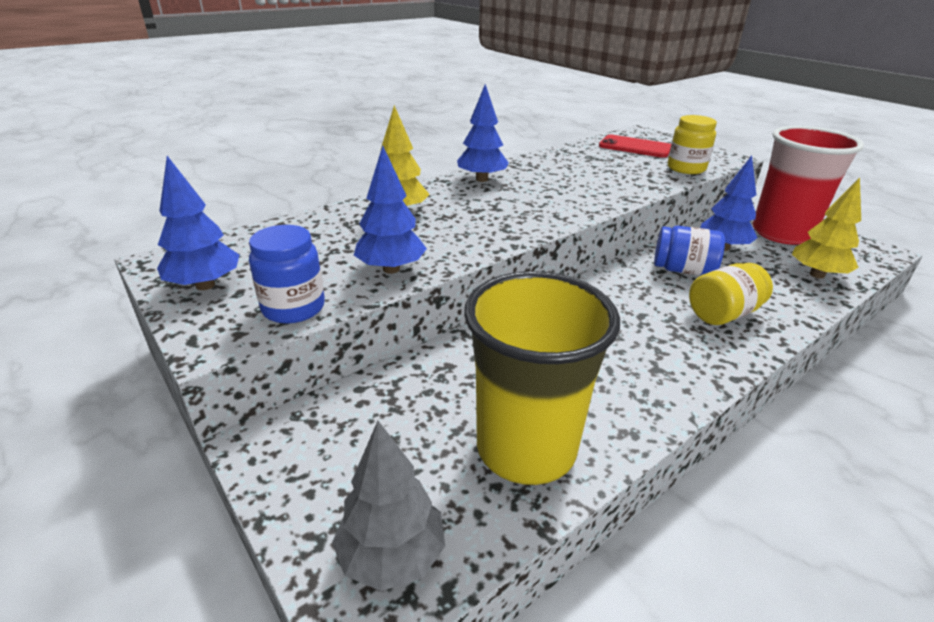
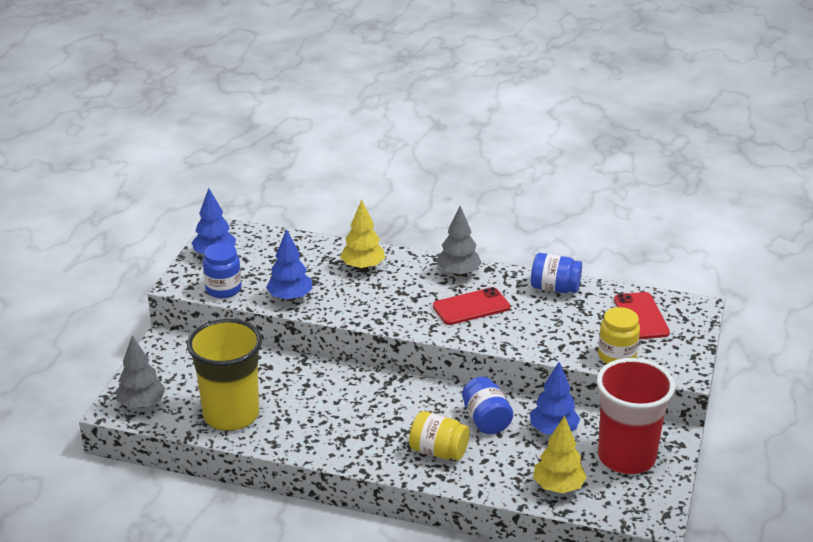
camera: 55 degrees right, 0 degrees up
blue tree [457,84,509,182] -> grey tree [436,206,482,276]
none -> red phone [433,287,510,325]
none -> blue jar [531,253,582,293]

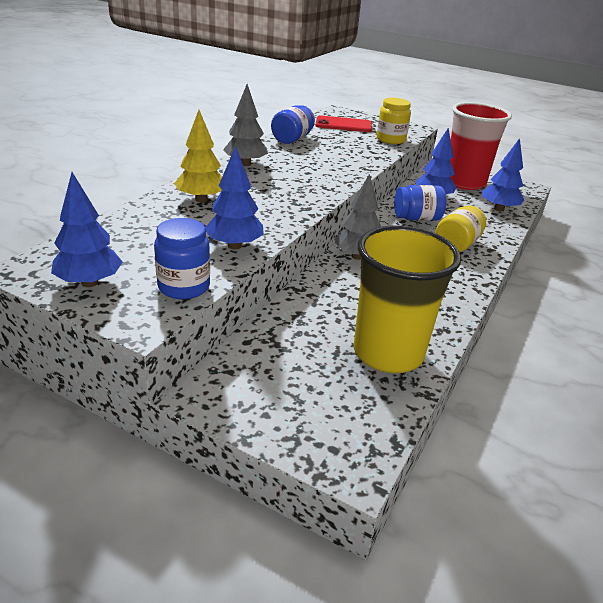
camera: 80 degrees left, 0 degrees up
grey tree [116,336,166,408] -> grey tree moved to [334,174,381,260]
red phone [433,287,510,325] -> none
yellow tree [533,416,587,493] -> blue tree [482,138,524,212]

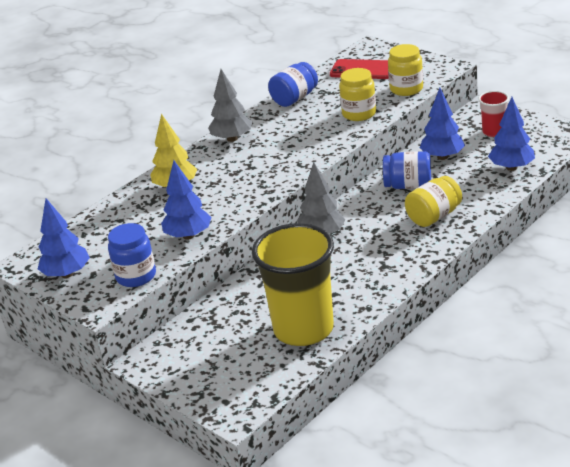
camera: 20 degrees right, 0 degrees up
red cup [450,102,512,190] -> red cup [478,91,509,137], size x0.47
none -> yellow jar [339,68,376,121]

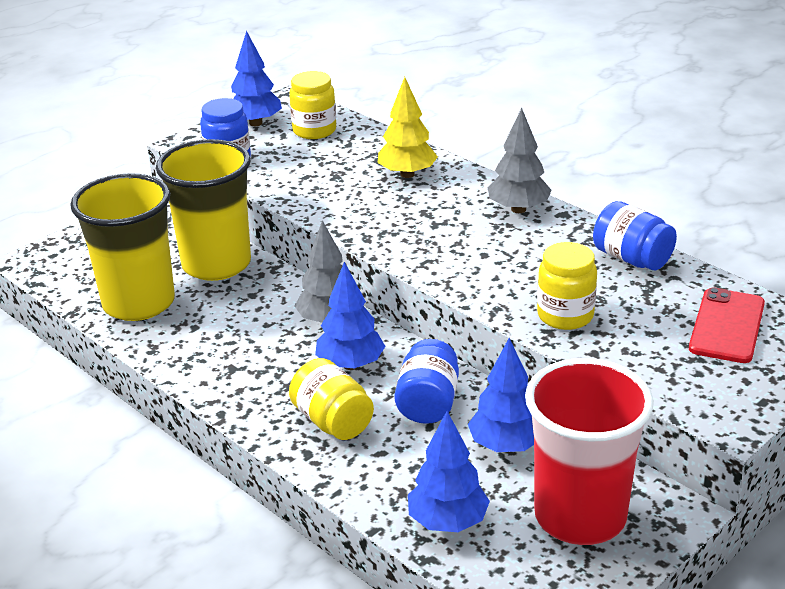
camera: 90 degrees right, 0 degrees up
blue tree [161,160,212,240] -> blue tree moved to [315,262,385,370]
yellow jar [388,44,423,96] -> yellow jar moved to [289,71,336,139]
red cup [478,91,509,137] -> red cup [525,358,654,545], size x2.12
none -> yellow cup [156,139,251,281]

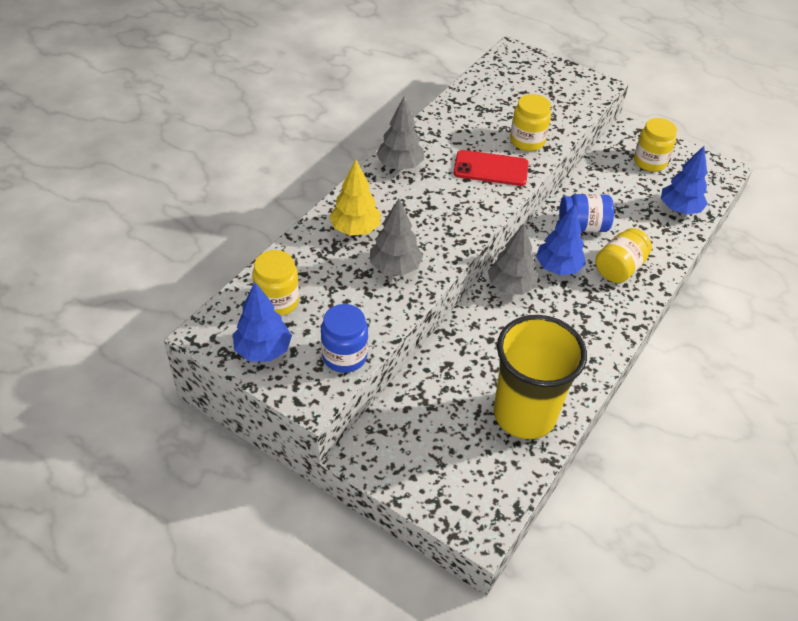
camera: 105 degrees left, 15 degrees up
yellow cup [156,139,251,281] -> none
blue tree [468,338,534,452] -> none
red cup [525,358,654,545] -> yellow jar [634,118,677,172]
blue jar [593,201,677,270] -> none
red phone [689,287,765,363] -> red phone moved to [453,150,529,186]
none -> grey tree [370,198,423,276]

